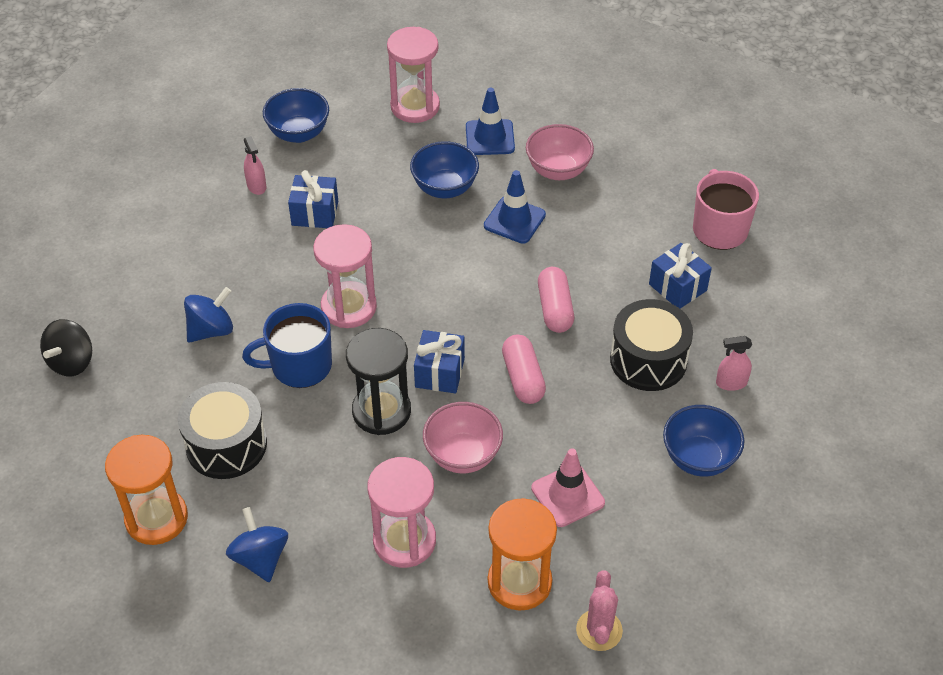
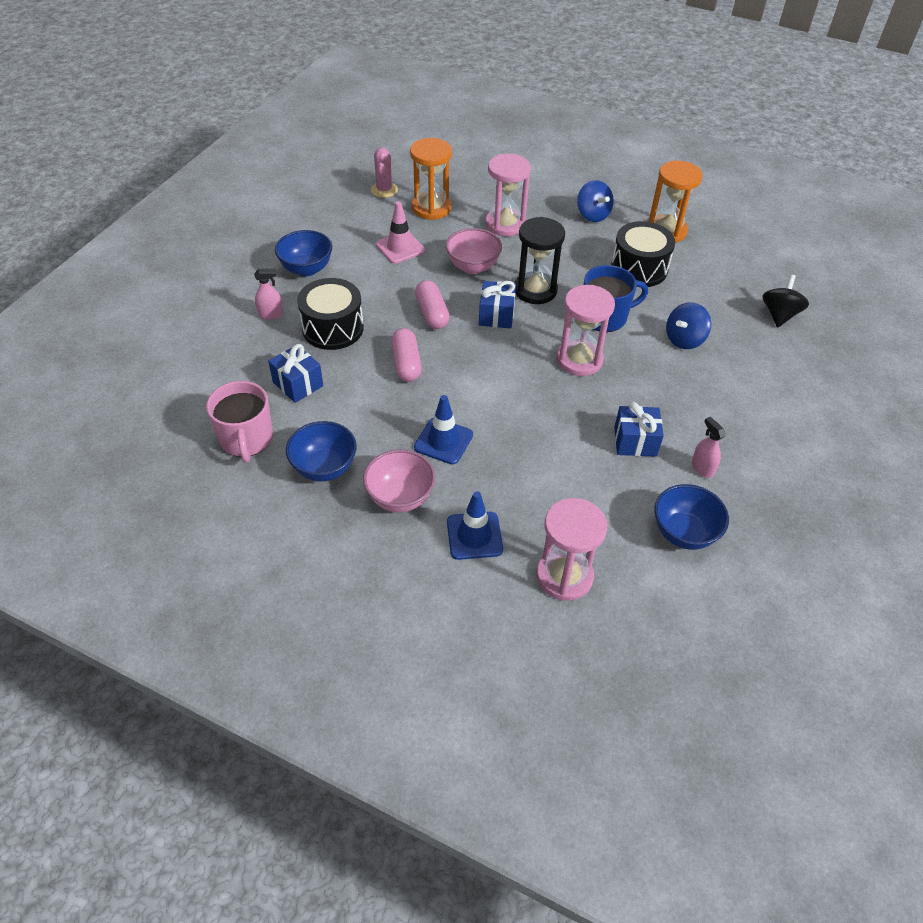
camera: 175 degrees right, 0 degrees up
blue bowl [410,141,479,198] -> blue bowl moved to [286,421,356,482]

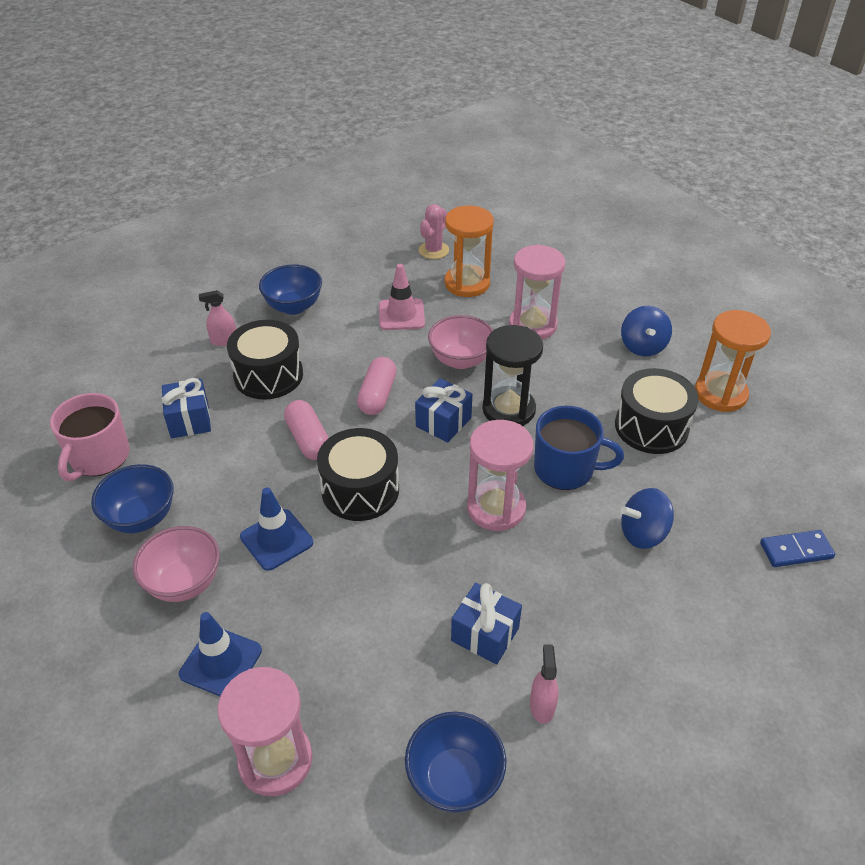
camera: 30 degrees right, 5 degrees down
pink spray bottle [255,269,283,320] -> pink spray bottle turned 150 degrees clockwise [199,290,236,346]
pink capsule [391,328,422,382] -> pink capsule turned 45 degrees counterclockwise [284,400,329,460]
black spinning top [762,275,809,327] -> blue domino [760,530,835,567]
none -> black drum [317,428,399,521]

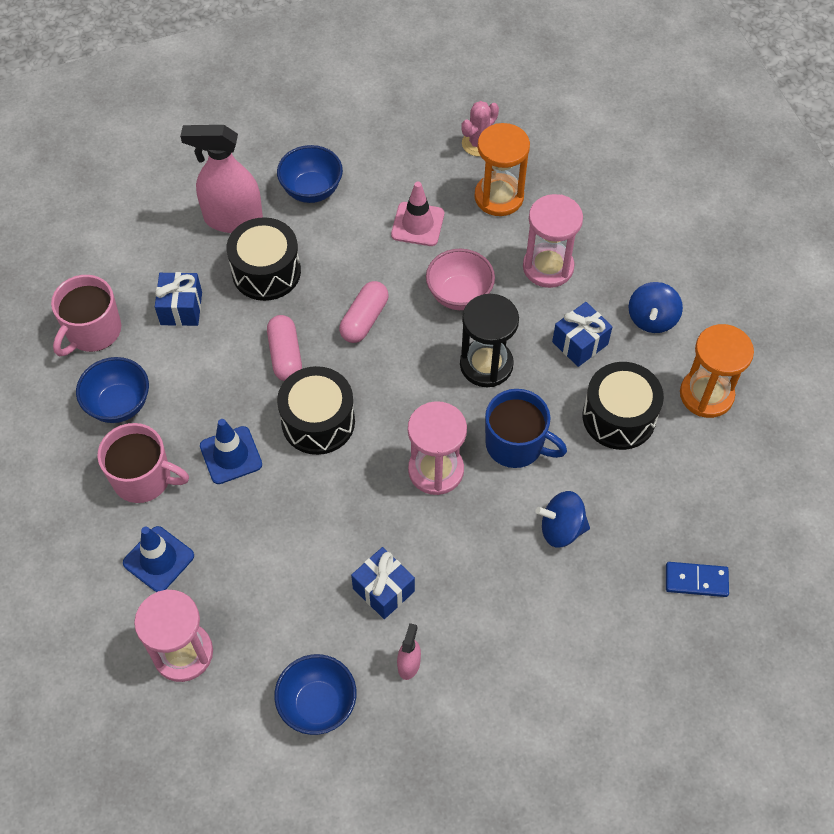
camera: 15 degrees right, 15 degrees up
pink bowl [133,526,220,602] -> pink mug [97,423,189,503]
pink spray bottle [199,290,236,346] -> pink spray bottle [180,125,263,233], size x2.17
blue gift [415,378,472,443] -> blue gift moved to [552,302,612,367]

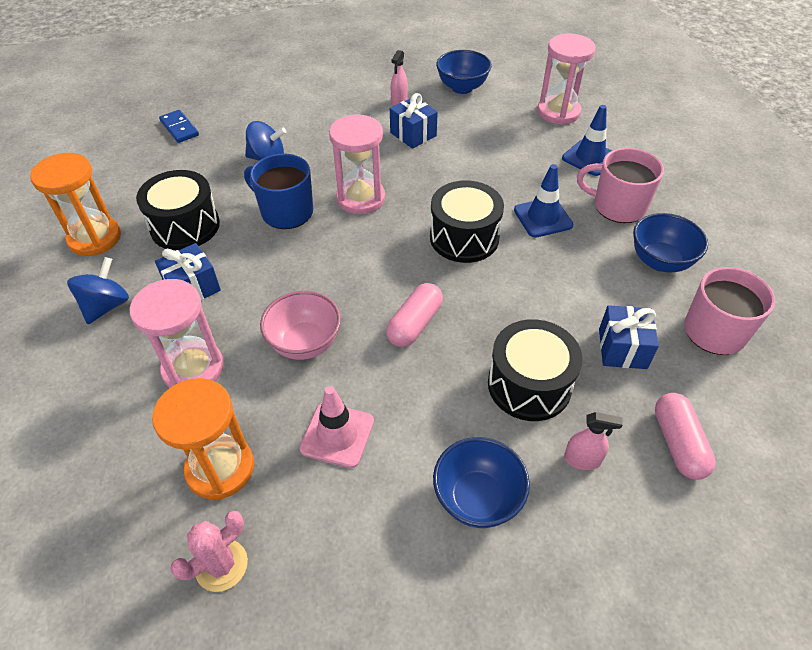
camera: 175 degrees left, 10 degrees down
pink spray bottle [180,125,263,233] -> pink spray bottle [564,412,623,470], size x0.46
pink capsule [267,315,302,381] -> pink capsule moved to [655,393,716,480]
black hourglass [460,294,519,387] -> none
blue domino [666,562,729,597] -> blue domino turned 45 degrees clockwise [159,110,199,143]

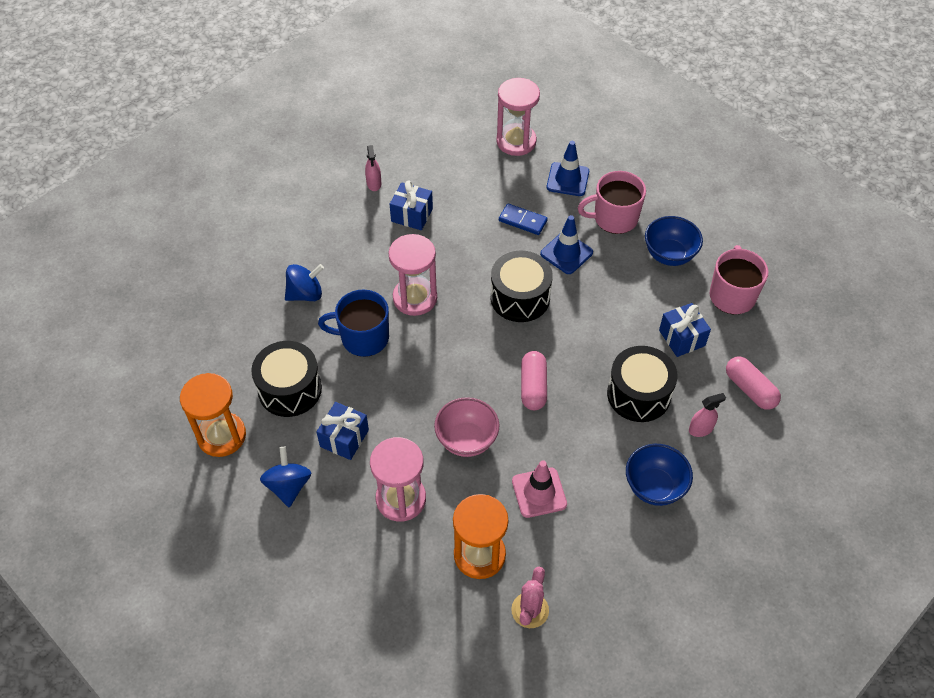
camera: 30 degrees left, 5 degrees up
blue domino [159,110,199,143] -> blue domino moved to [499,203,548,235]
blue bowl [436,50,492,94] -> none

